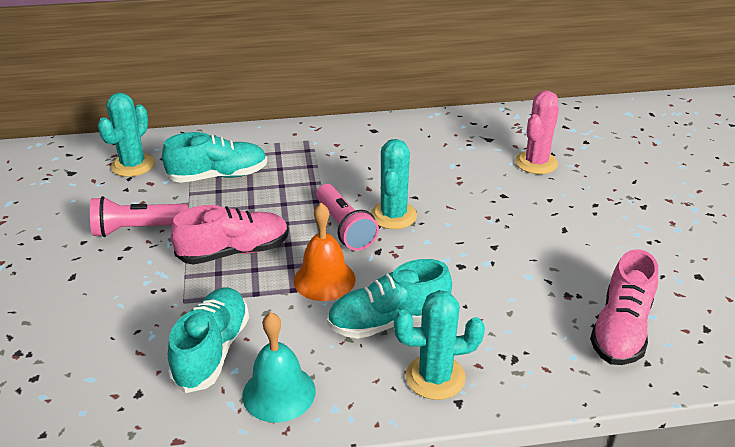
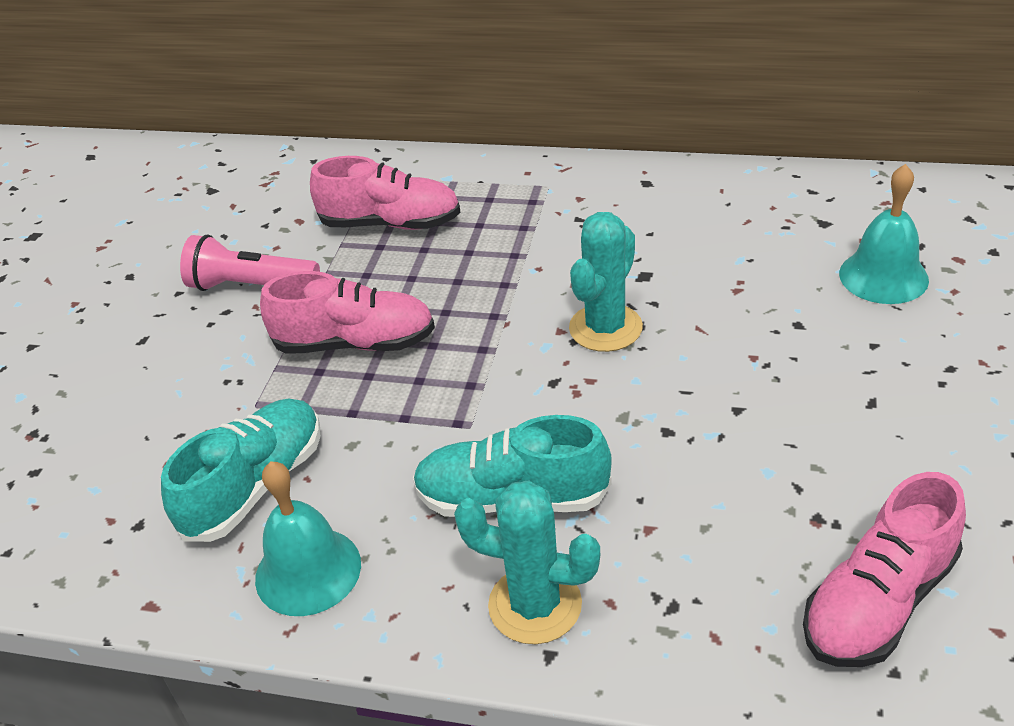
camera: 25 degrees right, 5 degrees up
turquoise cactus [98,93,155,177] -> none
turquoise shoe [162,132,267,183] -> pink shoe [310,156,460,230]
orange bell [294,203,356,301] -> none
pink flashlight [316,184,379,251] -> none
pink cactus [515,90,559,174] -> turquoise bell [839,164,929,304]

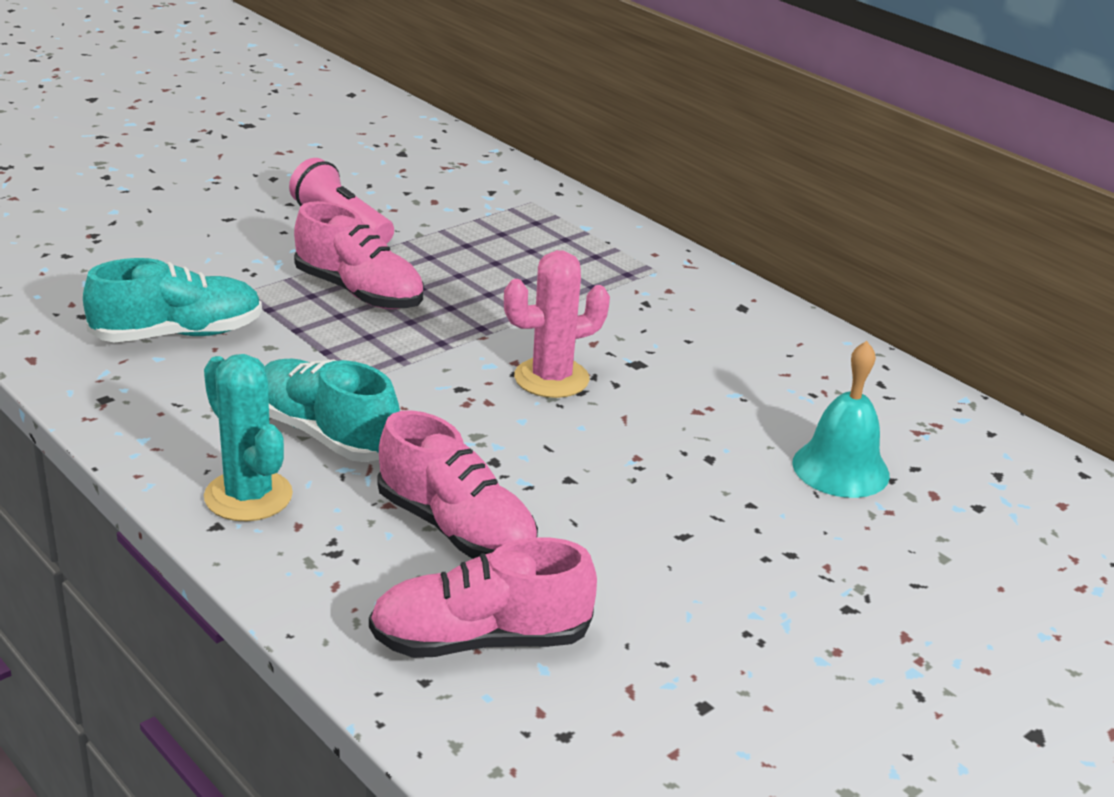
camera: 30 degrees right, 10 degrees down
turquoise bell [255,461,361,616] -> none
pink shoe [310,156,460,230] -> pink shoe moved to [377,410,538,559]
turquoise cactus [569,212,643,352] -> pink cactus [504,250,610,398]

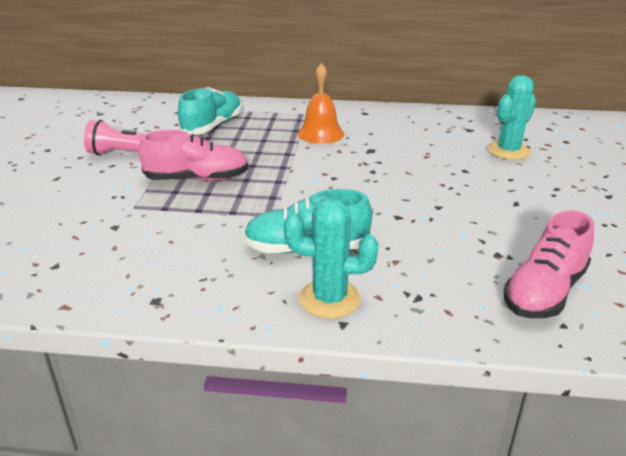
camera: 40 degrees left, 0 degrees up
turquoise shoe [83,258,262,342] -> turquoise shoe moved to [178,87,242,135]
pink shoe [377,410,538,559] -> none
pink cactus [504,250,610,398] -> none
turquoise bell [792,341,890,498] -> turquoise cactus [487,75,536,160]
none -> orange bell [298,63,344,144]

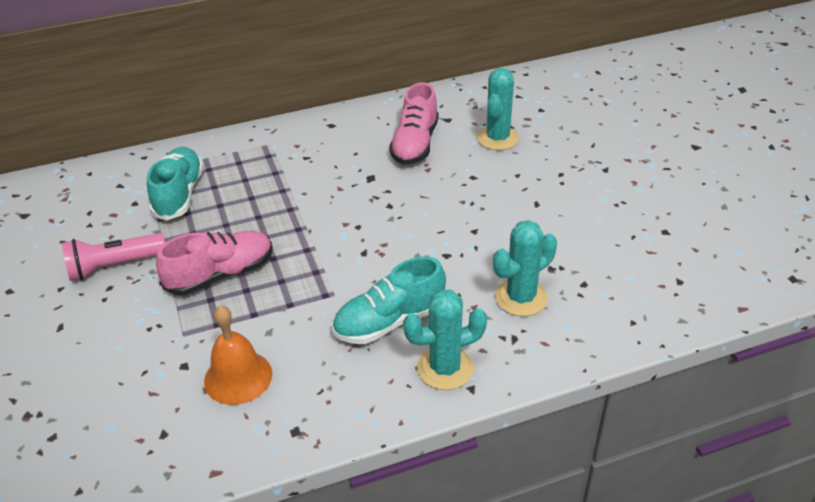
camera: 25 degrees left, 10 degrees up
orange bell [298,63,344,144] -> orange bell moved to [204,305,272,405]
pink shoe [504,211,594,318] -> pink shoe moved to [389,82,439,165]
none -> turquoise cactus [493,220,557,316]

